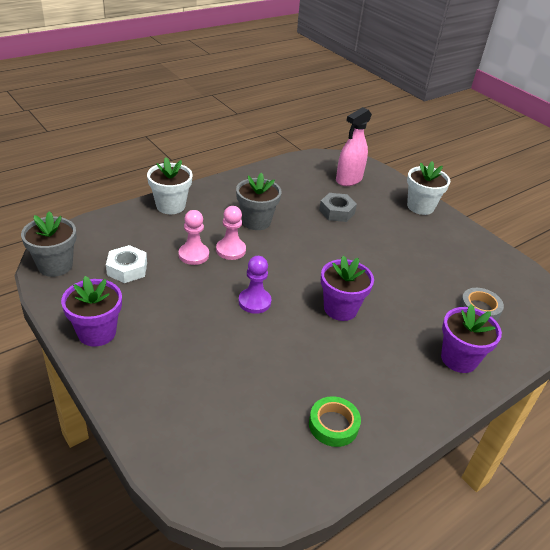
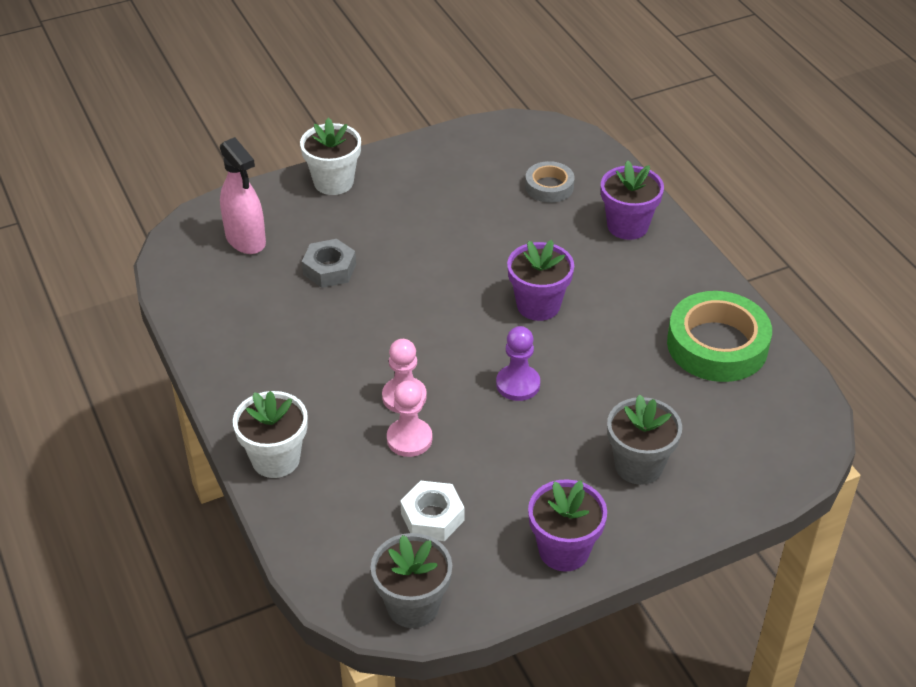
camera: 75 degrees left, 5 degrees up
grey flower pot [236,173,282,230] -> grey flower pot moved to [607,394,682,485]
green tape [309,396,361,447] -> green tape [667,291,772,382], size x1.84

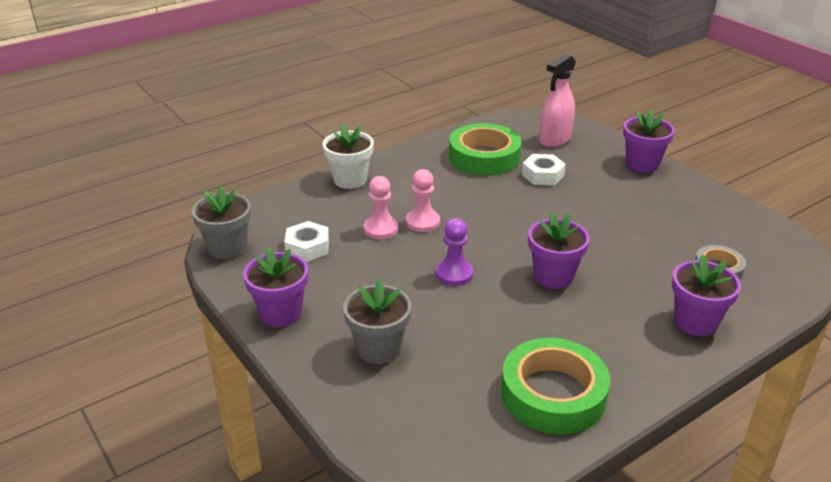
camera: 80 degrees right, 10 degrees down
white flower pot [300,118,361,195] -> purple flower pot [623,109,675,173]
grey nut [302,239,356,288] -> white nut [522,154,566,185]
none -> green tape [449,123,522,176]

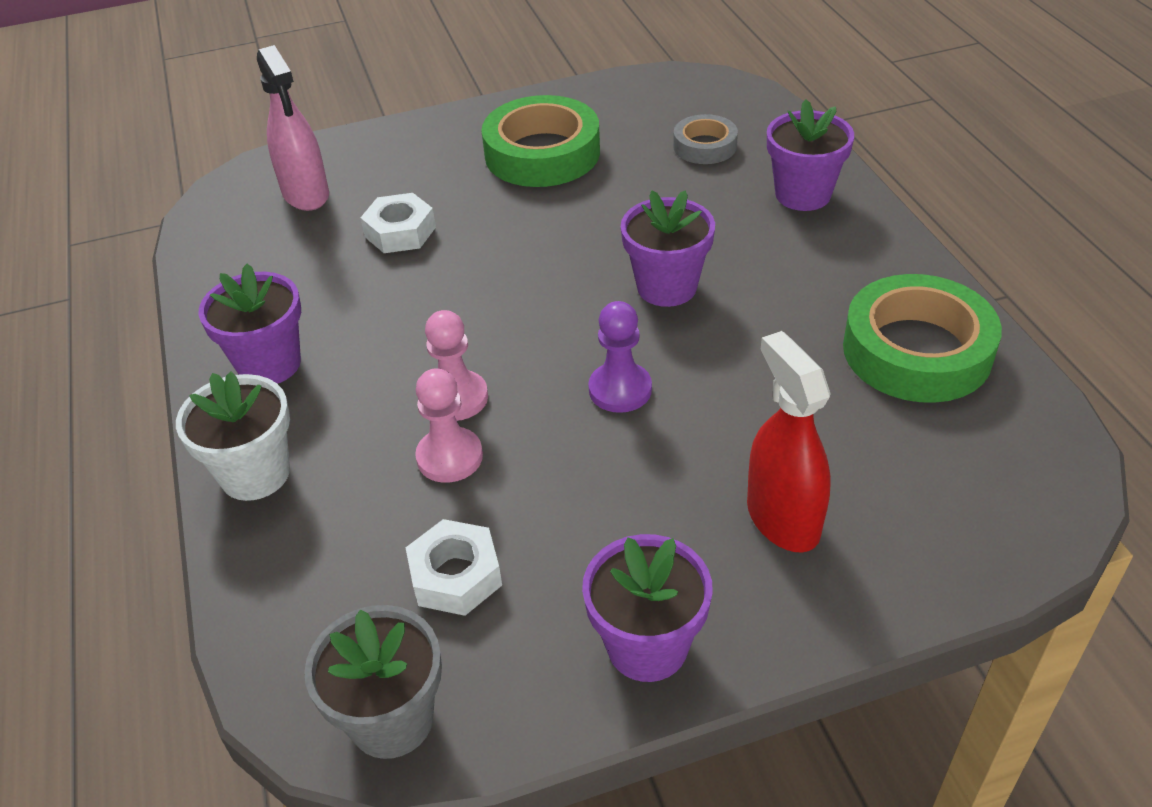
camera: 70 degrees left, 10 degrees up
grey flower pot [343,279,411,364] -> red spray bottle [747,331,831,553]
green tape [449,123,522,176] -> green tape moved to [482,95,600,187]
purple flower pot [623,109,675,173] -> purple flower pot moved to [198,263,301,384]

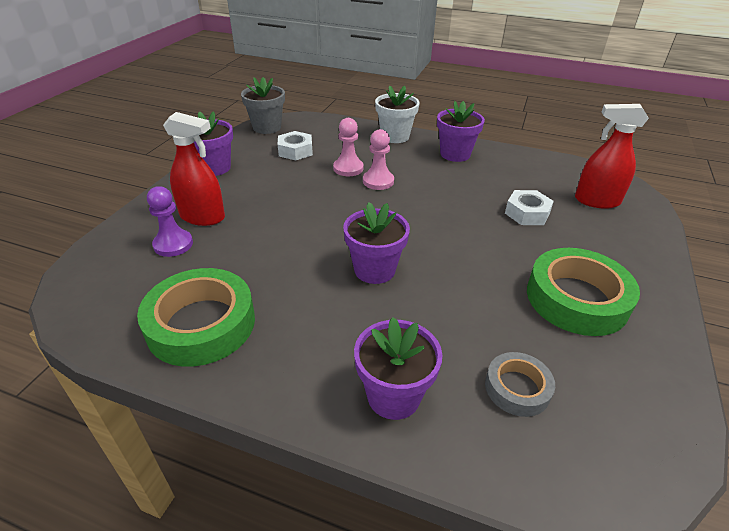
camera: 125 degrees right, 5 degrees down
pink spray bottle [257,45,329,211] -> red spray bottle [575,104,649,209]
purple pawn [588,301,652,413] -> purple pawn moved to [147,186,193,257]

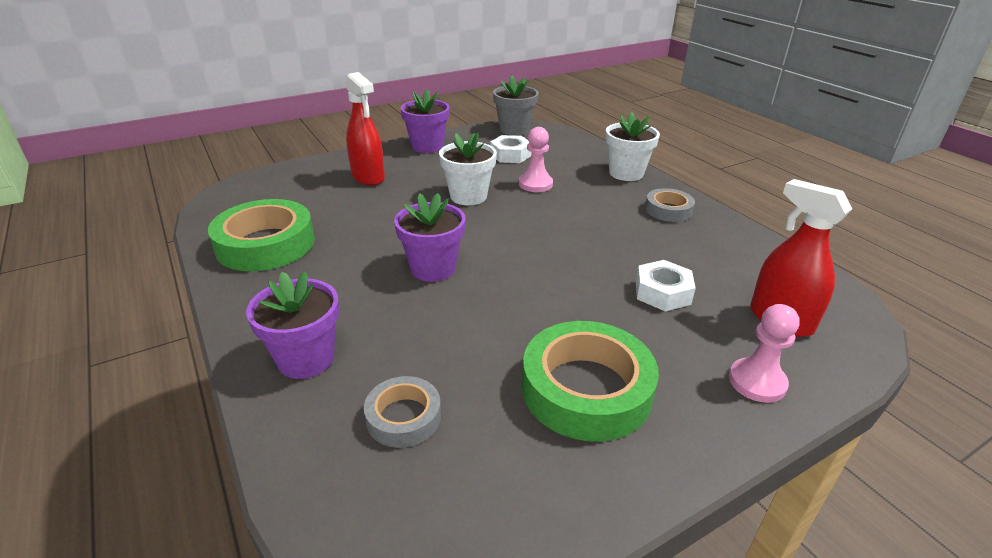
camera: 40 degrees right, 5 degrees down
purple pawn [147,186,193,257] -> none
pink pawn [363,129,394,190] -> pink pawn moved to [729,304,800,403]
purple flower pot [437,101,485,162] -> grey tape [645,188,695,222]
none -> white flower pot [439,132,497,205]

